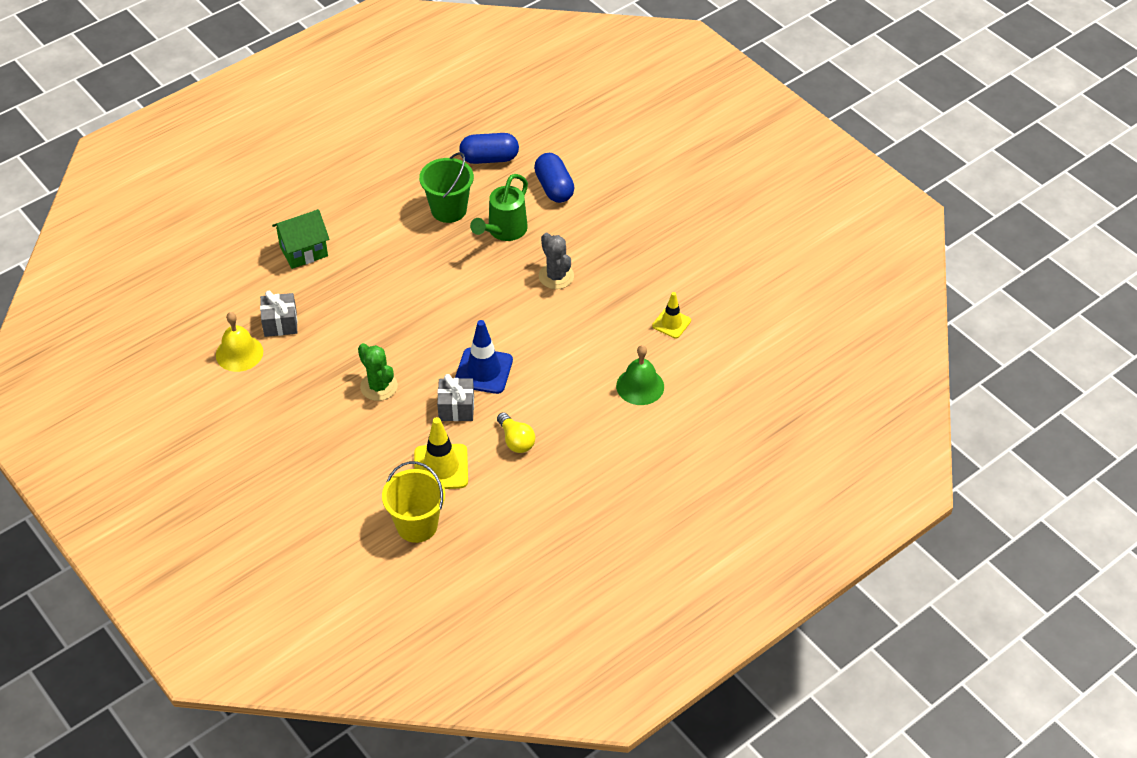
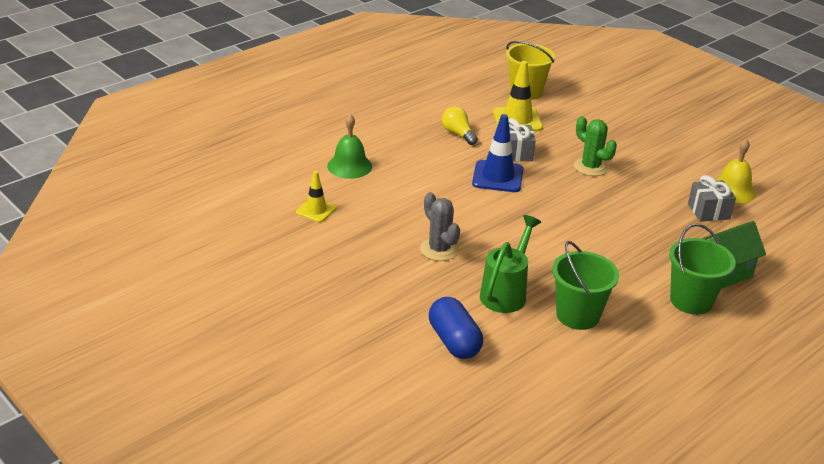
camera: 175 degrees right, 15 degrees down
blue capsule [459,133,519,164] -> none
none -> green bucket [669,224,736,315]

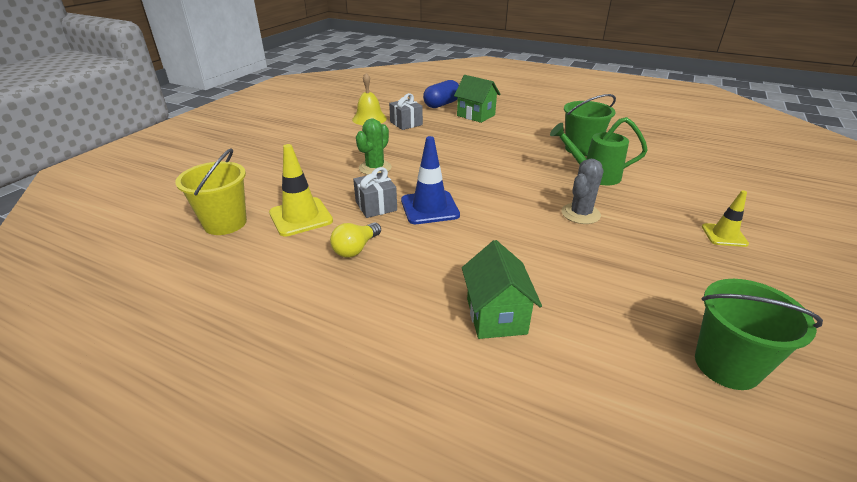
camera: 110 degrees left, 0 degrees up
yellow traffic cone [296,171,336,222] -> yellow traffic cone moved to [702,190,749,247]
green bell [327,114,372,179] -> green house [462,240,542,339]
blue capsule [429,297,483,359] -> blue capsule moved to [423,80,459,108]
green bucket [669,224,736,315] -> green bucket moved to [695,279,823,390]

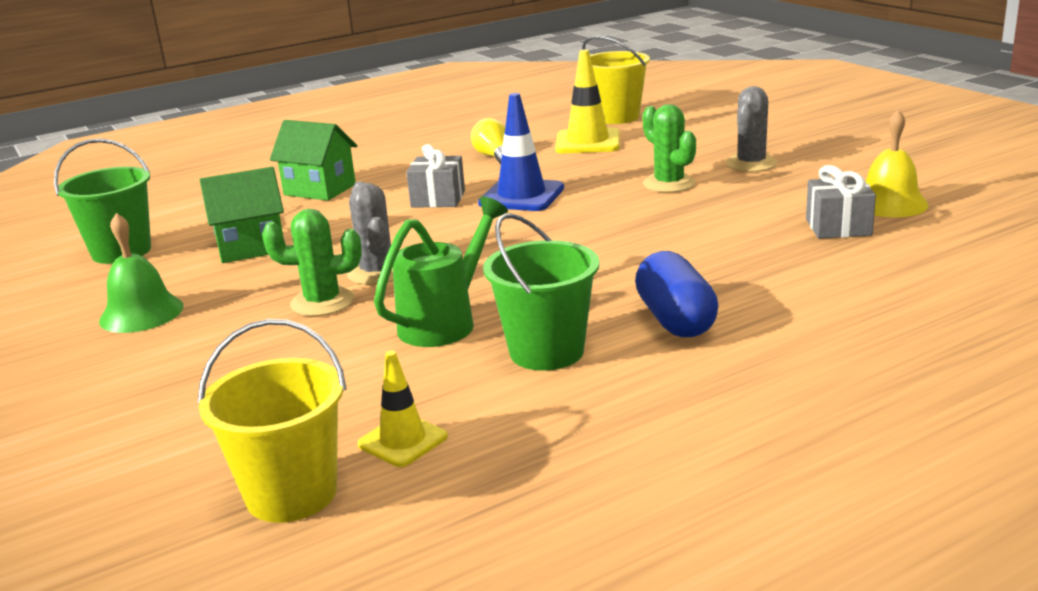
camera: 125 degrees right, 10 degrees down
grey gift [353,167,397,218] -> grey gift moved to [406,144,465,208]
blue capsule [423,80,459,108] -> blue capsule moved to [635,251,718,337]
green house [454,75,501,123] -> green house moved to [200,167,284,263]
yellow traffic cone [702,190,749,247] -> yellow traffic cone moved to [357,350,448,467]
none -> green bell [99,213,184,333]
none -> yellow bucket [198,319,347,523]
none -> green cactus [262,209,362,316]
none -> grey cactus [726,86,777,172]

